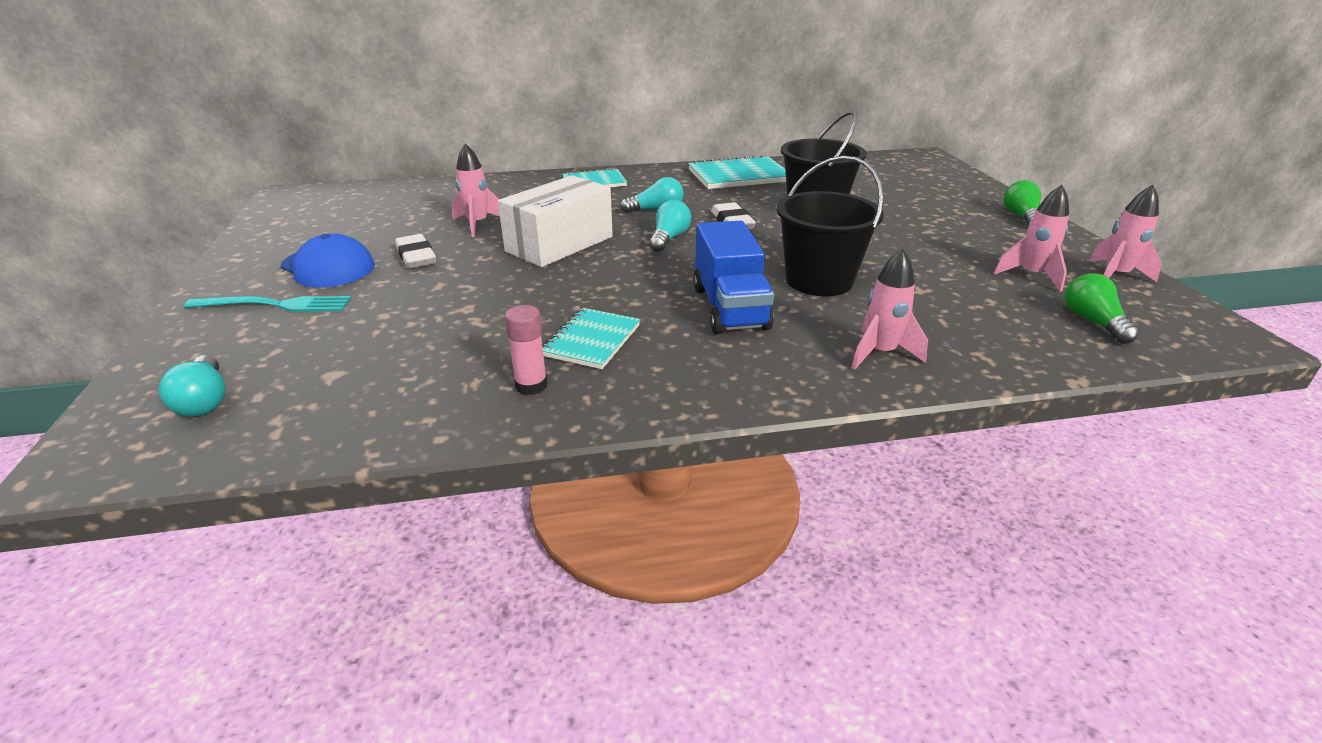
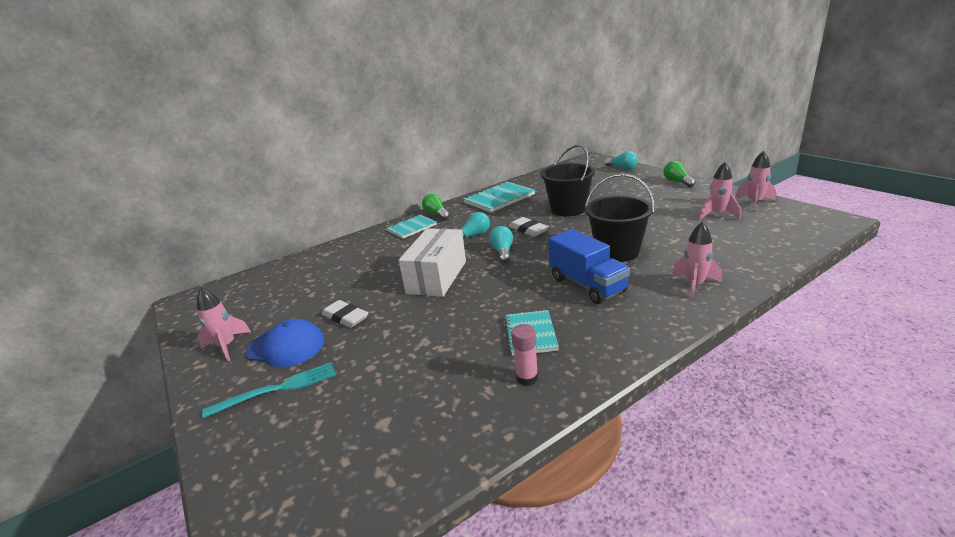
camera: 20 degrees left, 5 degrees down
turquoise light bulb [159,355,225,417] -> turquoise light bulb moved to [604,151,638,170]
pink rocket [452,143,500,237] -> pink rocket moved to [197,288,251,361]
green light bulb [1065,273,1139,344] -> green light bulb moved to [422,194,450,220]

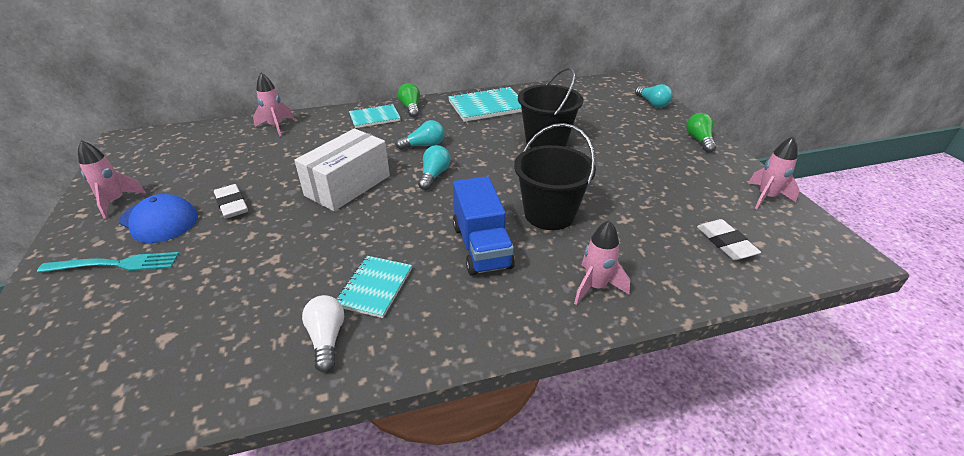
camera: 15 degrees right, 10 degrees up
white eraser [509,217,549,237] -> white eraser moved to [697,219,761,260]
pink glue stick [511,324,538,386] -> white light bulb [302,295,344,372]
pink rocket [699,162,741,220] -> pink rocket moved to [253,73,294,137]

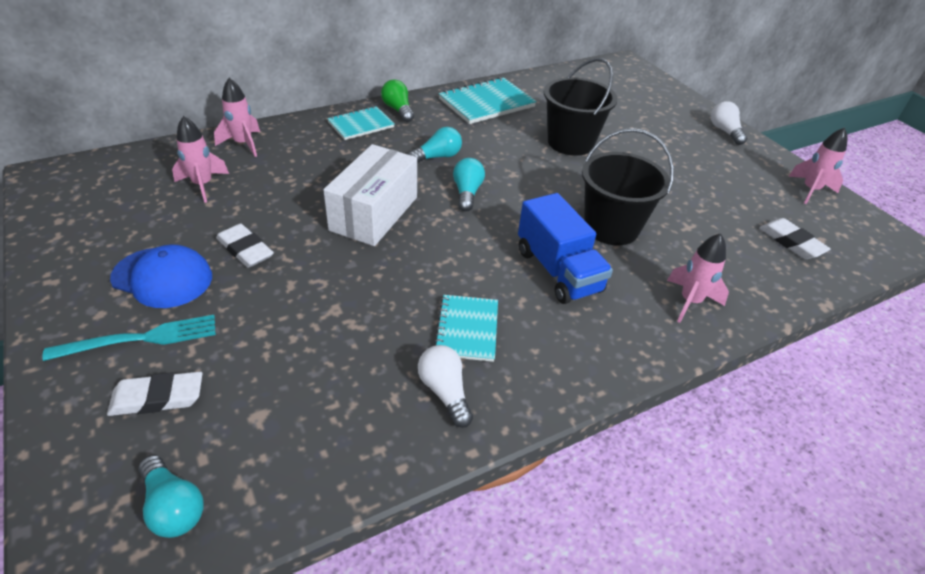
camera: 15 degrees left, 5 degrees up
pink rocket [78,140,146,219] -> pink rocket moved to [172,116,229,203]
turquoise light bulb [635,84,673,108] -> turquoise light bulb moved to [138,455,204,538]
green light bulb [686,113,716,153] -> white light bulb [711,101,747,145]
none -> white eraser [107,372,203,416]

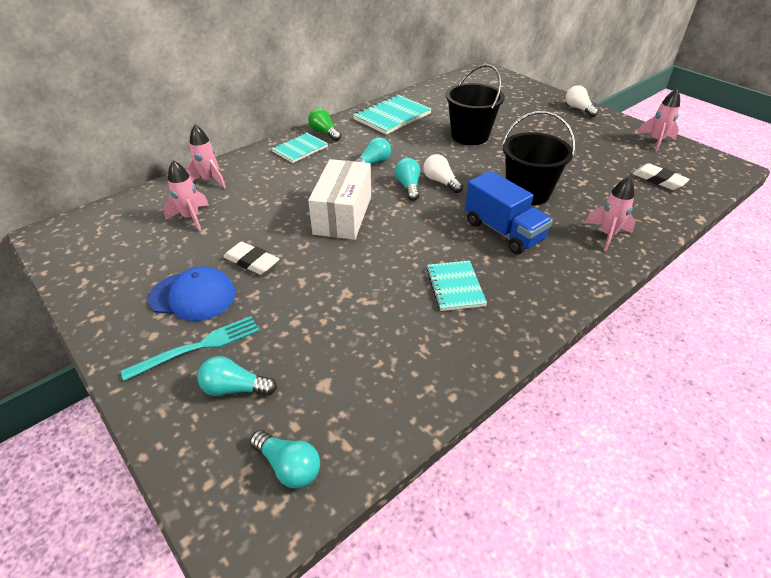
camera: 10 degrees left, 0 degrees up
white eraser [107,372,203,416] -> turquoise light bulb [197,356,277,396]
white light bulb [418,345,473,428] -> white light bulb moved to [423,154,463,193]

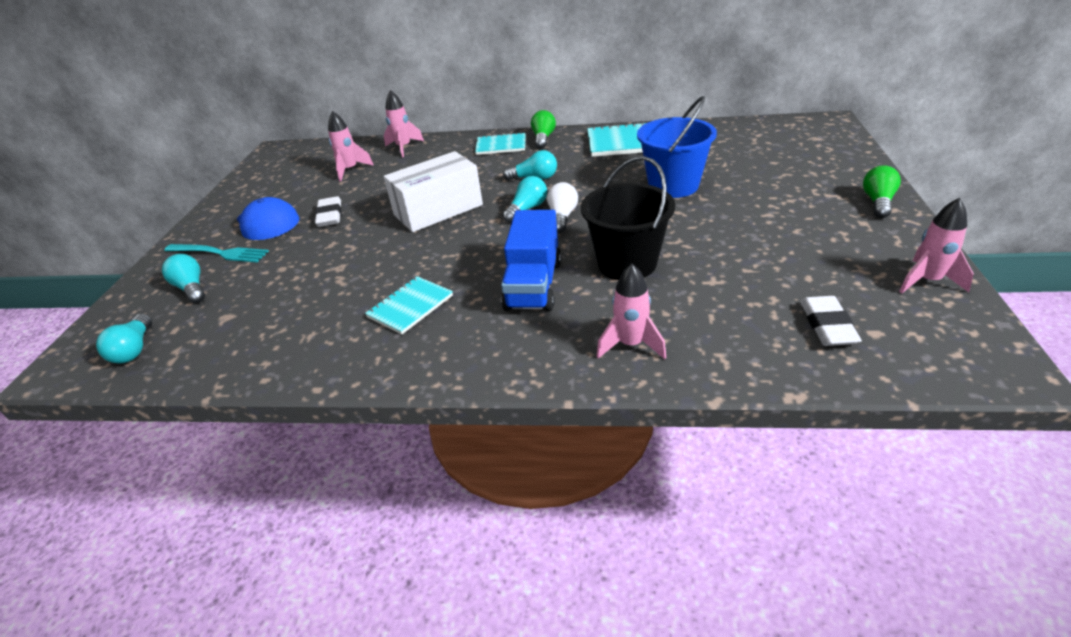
camera: 50 degrees right, 5 degrees down
black bucket [445,64,505,145] -> blue bucket [637,96,717,198]
white light bulb [566,85,598,117] -> green light bulb [863,165,901,218]

